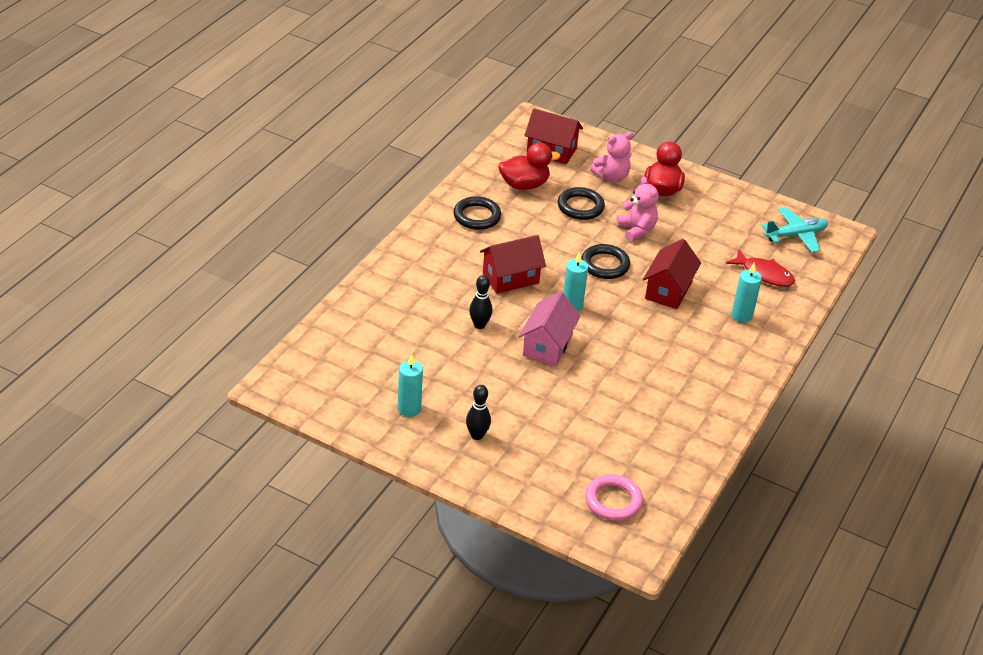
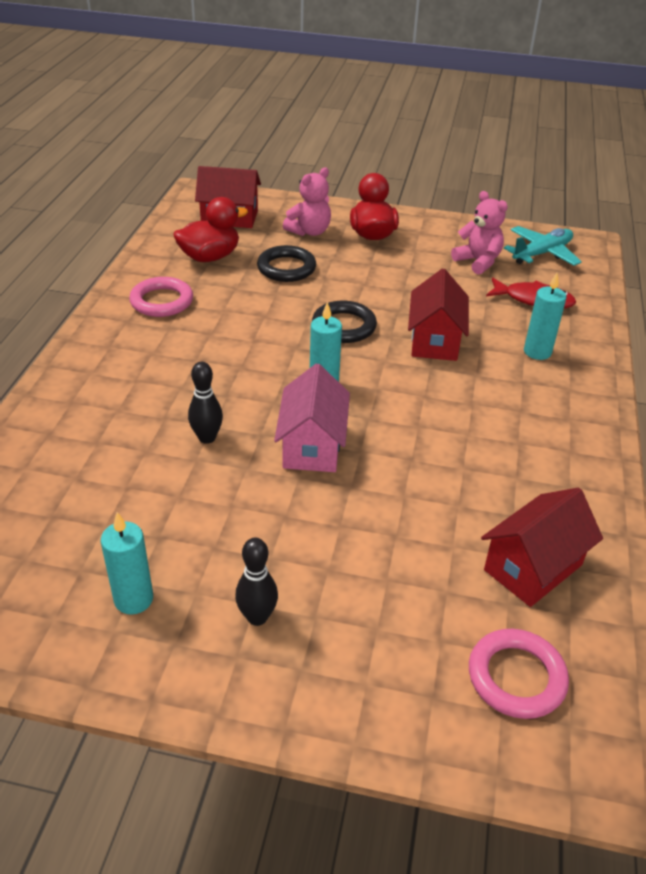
camera: 15 degrees left, 0 degrees up
black ring [453,196,501,230] -> pink ring [129,277,193,317]
red house [480,235,546,294] -> red house moved to [481,488,603,607]
pink teddy bear [616,177,658,242] -> pink teddy bear moved to [451,191,508,275]

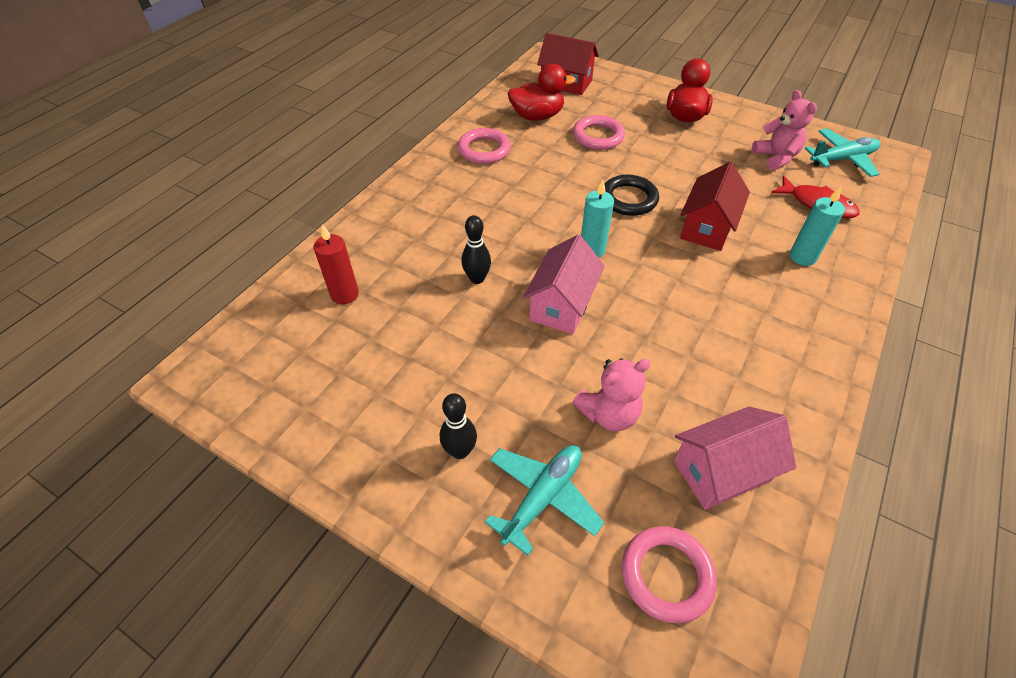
camera: 20 degrees right, 10 degrees up
turquoise candle [101,512,153,615] -> none
black ring [257,245,316,282] -> pink ring [573,115,625,150]
pink teddy bear [283,167,331,236] -> pink teddy bear moved to [572,358,651,431]
red house [481,488,603,607] -> pink house [674,406,796,510]
none -> red candle [314,224,359,304]
none -> turquoise plane [485,445,604,556]

